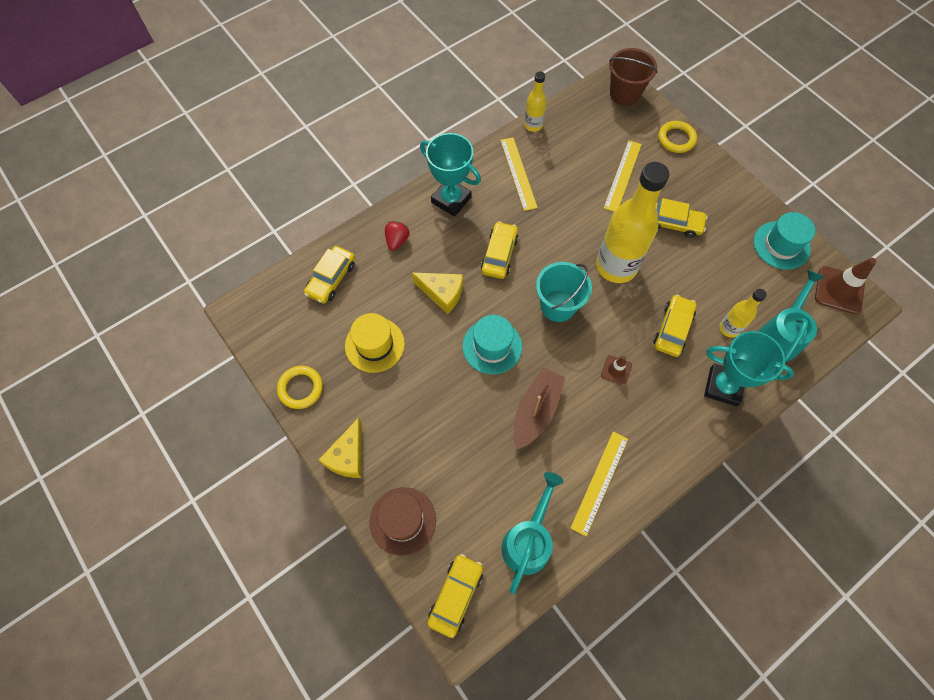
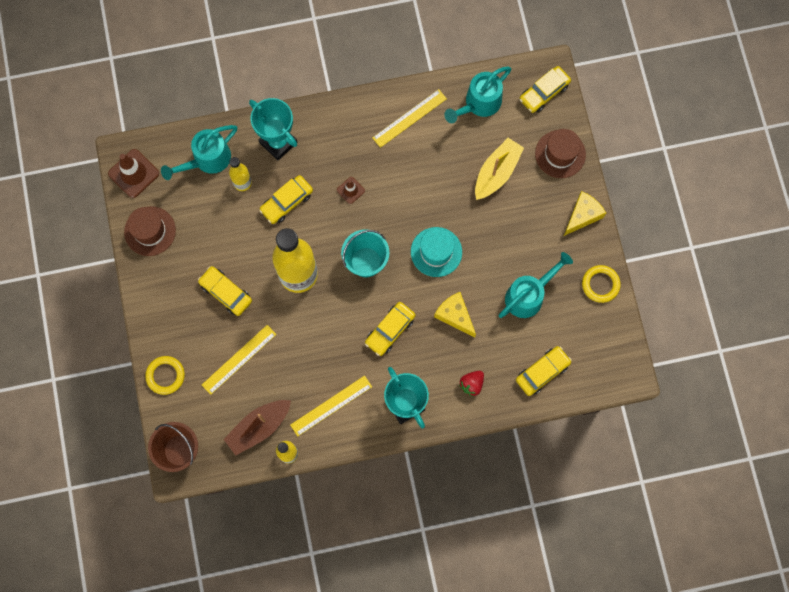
camera: 155 degrees left, 10 degrees up
yellow hat [345,313,405,373] -> turquoise watering can [499,252,573,318]
yellow ruler [500,137,538,211] -> yellow ruler turned 45 degrees clockwise [290,376,372,436]
brown boat [513,368,565,449] -> brown boat moved to [224,400,291,456]
turquoise hat [754,212,815,270] -> brown hat [124,206,176,256]
none -> yellow boat [475,138,524,200]

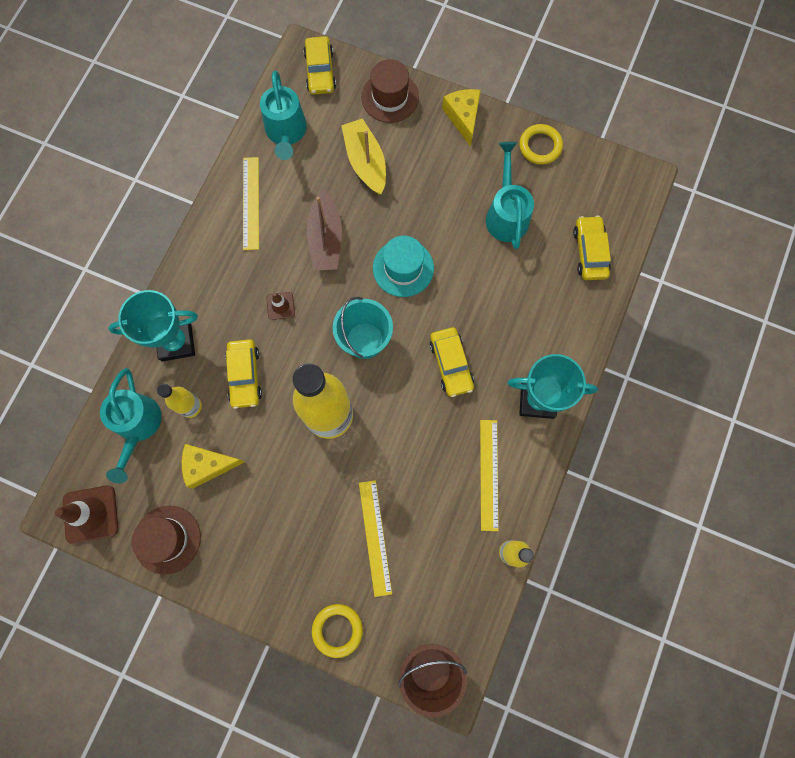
camera: 55 degrees left, 0 degrees up
yellow car [198,266,252,316] -> none
brown boat [224,400,291,456] -> brown boat moved to [307,189,342,271]
yellow cheese [434,292,476,338] -> yellow cheese moved to [182,444,244,488]
red strawberry [459,371,484,397] -> none

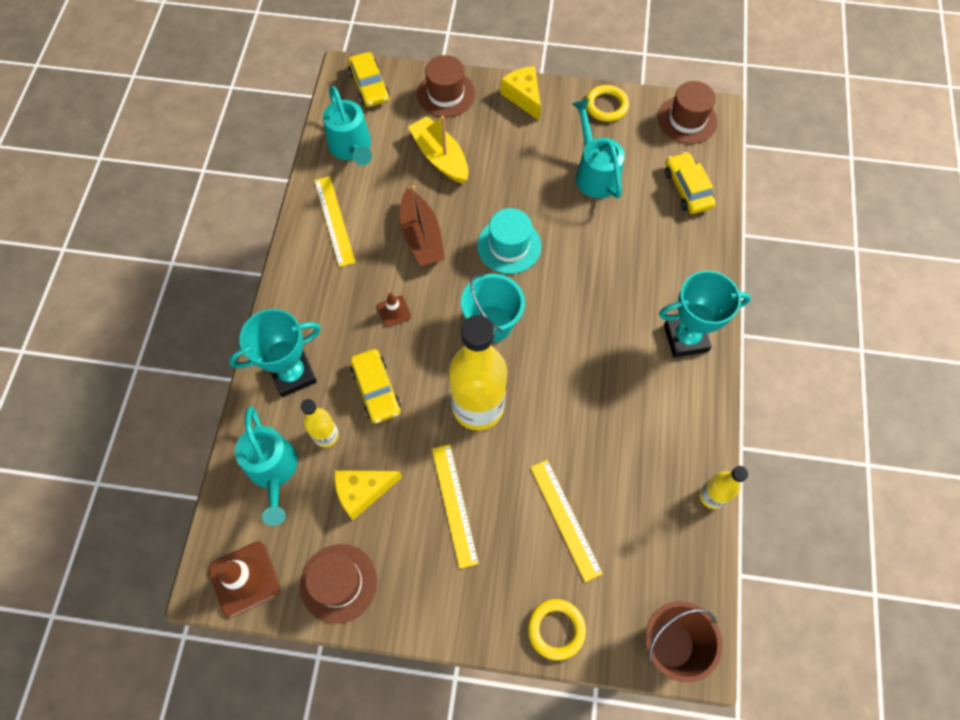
camera: 15 degrees left, 10 degrees down
yellow car [430,327,474,397] -> none
yellow ruler [480,420,499,531] -> yellow ruler moved to [432,444,479,569]
none -> brown hat [658,81,718,144]

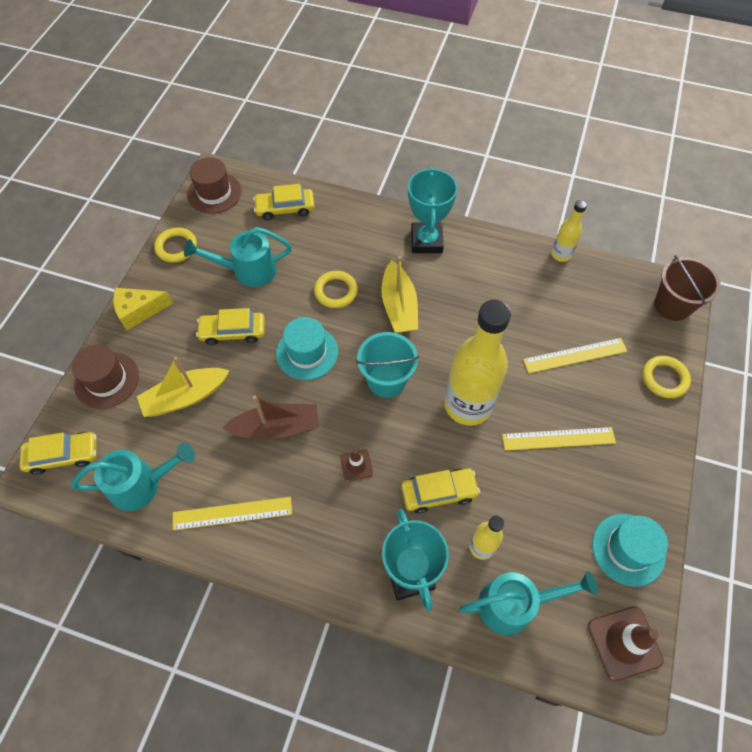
camera: 80 degrees left, 5 degrees down
brown hat [300,544,377,624] -> turquoise hat [592,514,668,587]
yellow cheese [334,470,402,520] -> none
none -> yellow car [196,308,265,345]
none -> yellow ring [314,271,358,308]
none -> yellow boat [381,256,418,333]

